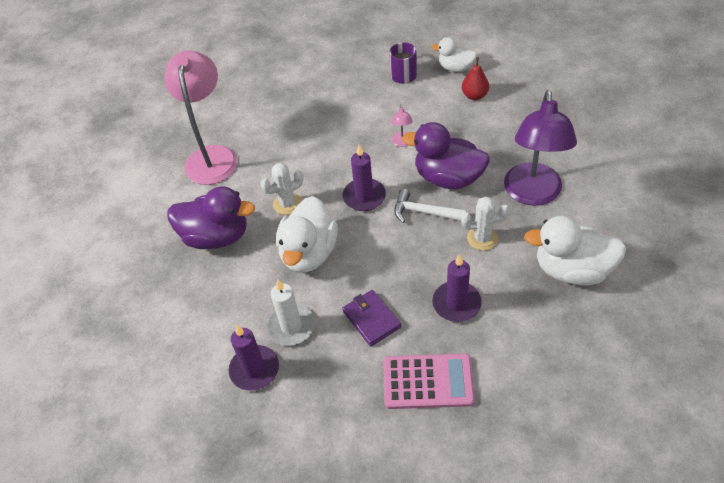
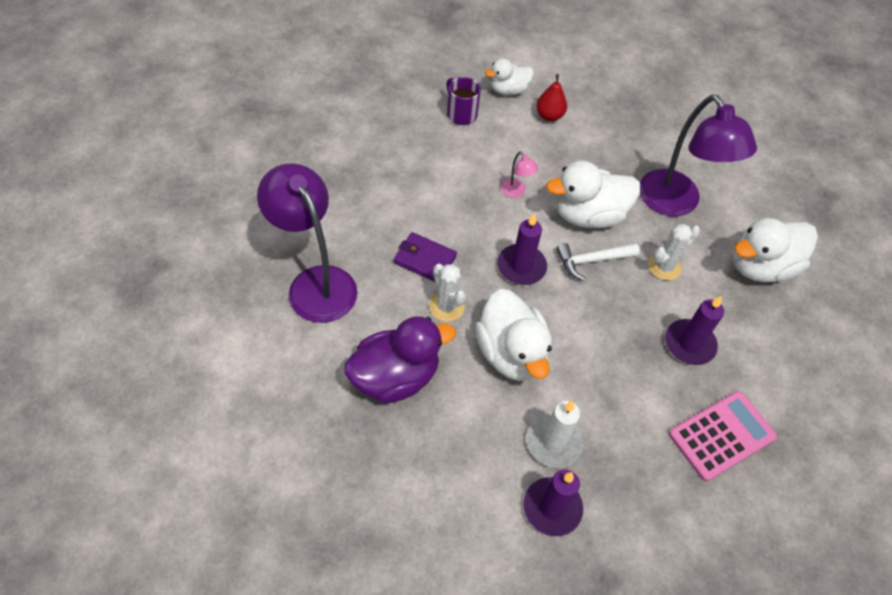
camera: 40 degrees left, 5 degrees up
pink lamp [164,51,238,185] -> purple lamp [257,163,358,323]
white cactus [260,163,303,215] -> white cactus turned 60 degrees counterclockwise [429,264,466,322]
purple wallet [342,290,401,346] -> purple wallet moved to [394,232,457,282]
purple duck [402,122,490,189] -> white duck [546,161,640,228]

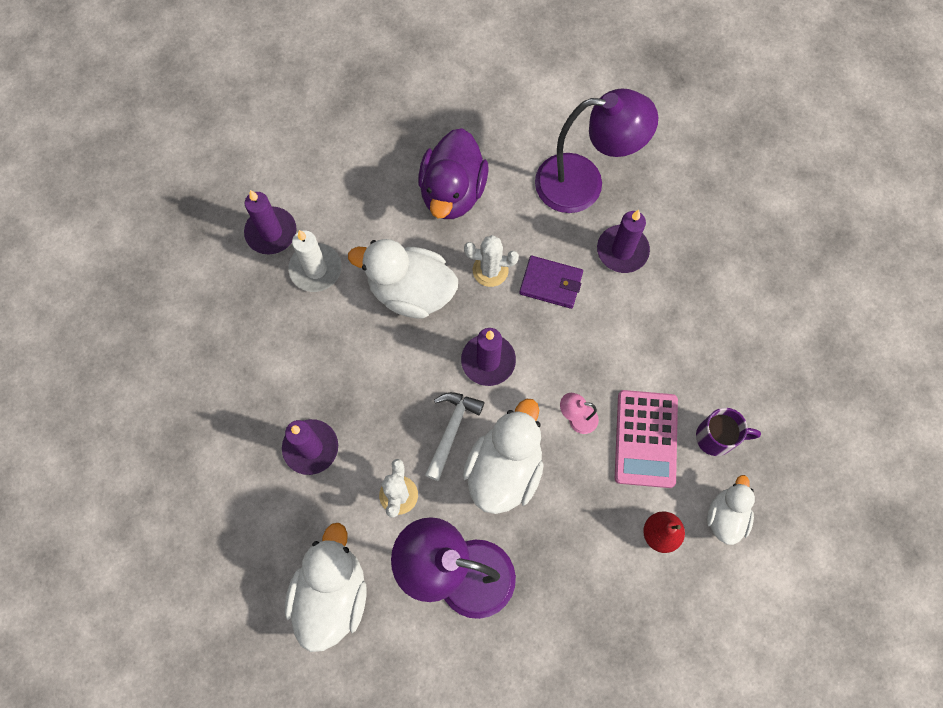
camera: 130 degrees right, 15 degrees up
purple wallet [394,232,457,282] -> purple wallet turned 45 degrees clockwise [519,256,583,309]
pink calculator [669,391,777,482] -> pink calculator moved to [615,390,678,488]
none -> purple candle [597,210,650,273]

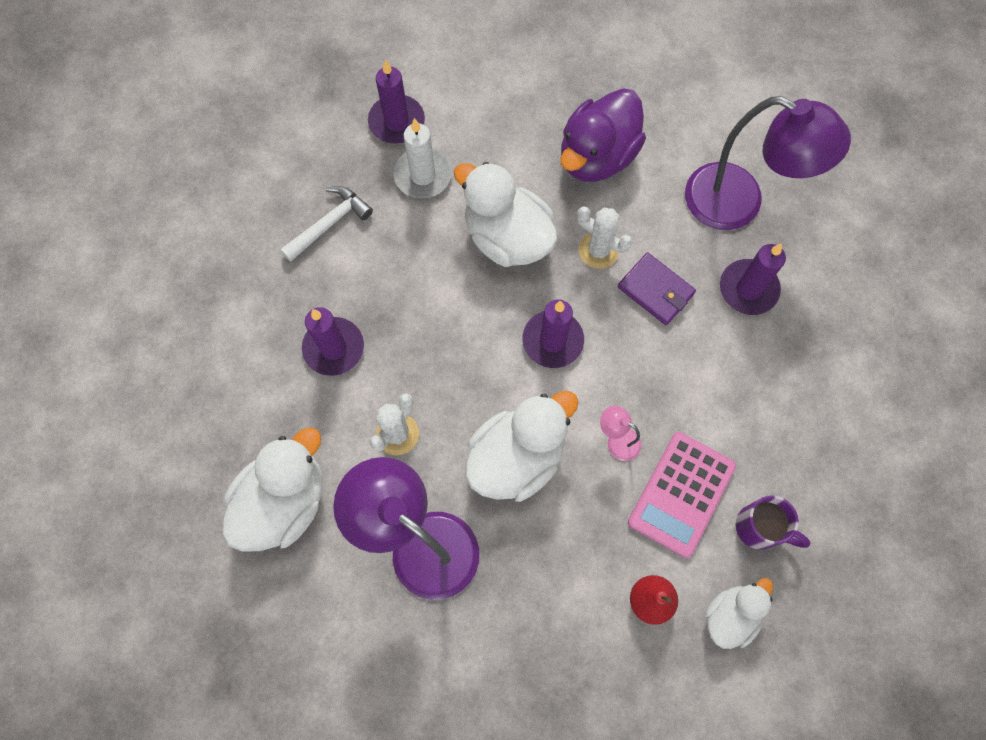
camera: 25 degrees right, 0 degrees up
white hammer [425,392,484,481] -> white hammer moved to [280,186,373,262]

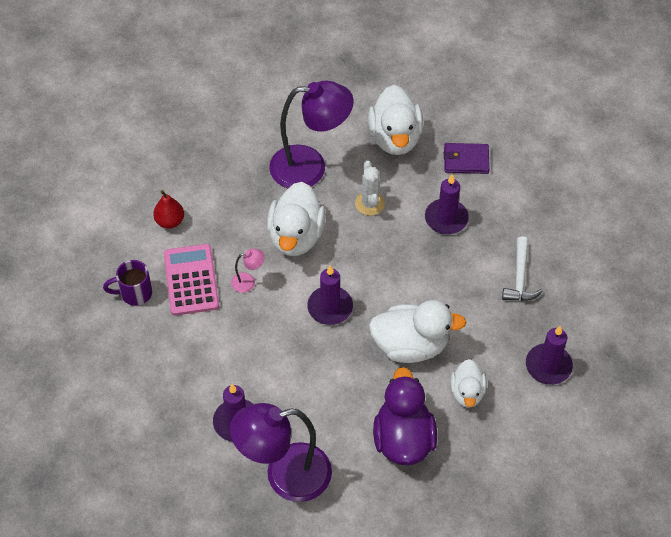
camera: 140 degrees right, 15 degrees down
white candle [394,118,452,199] -> none
white cactus [577,206,633,269] -> none
purple wallet [618,252,696,325] -> purple wallet moved to [444,143,490,174]
white duck [705,578,773,649] -> white duck moved to [450,359,487,408]

